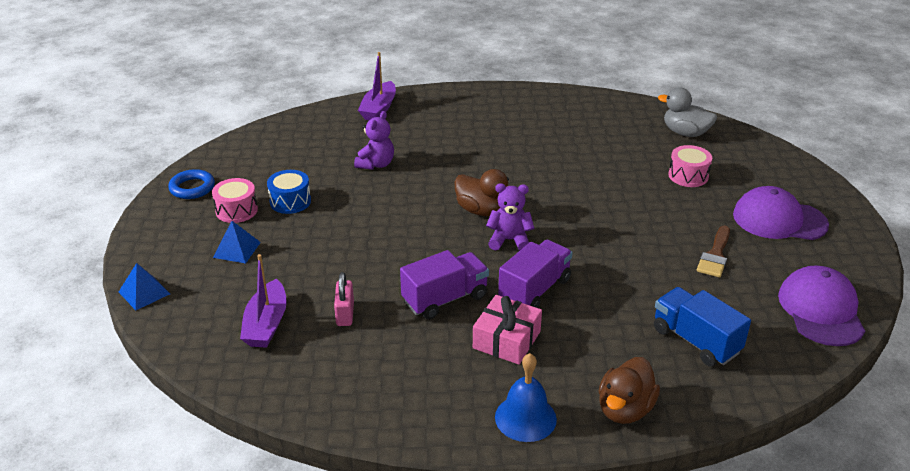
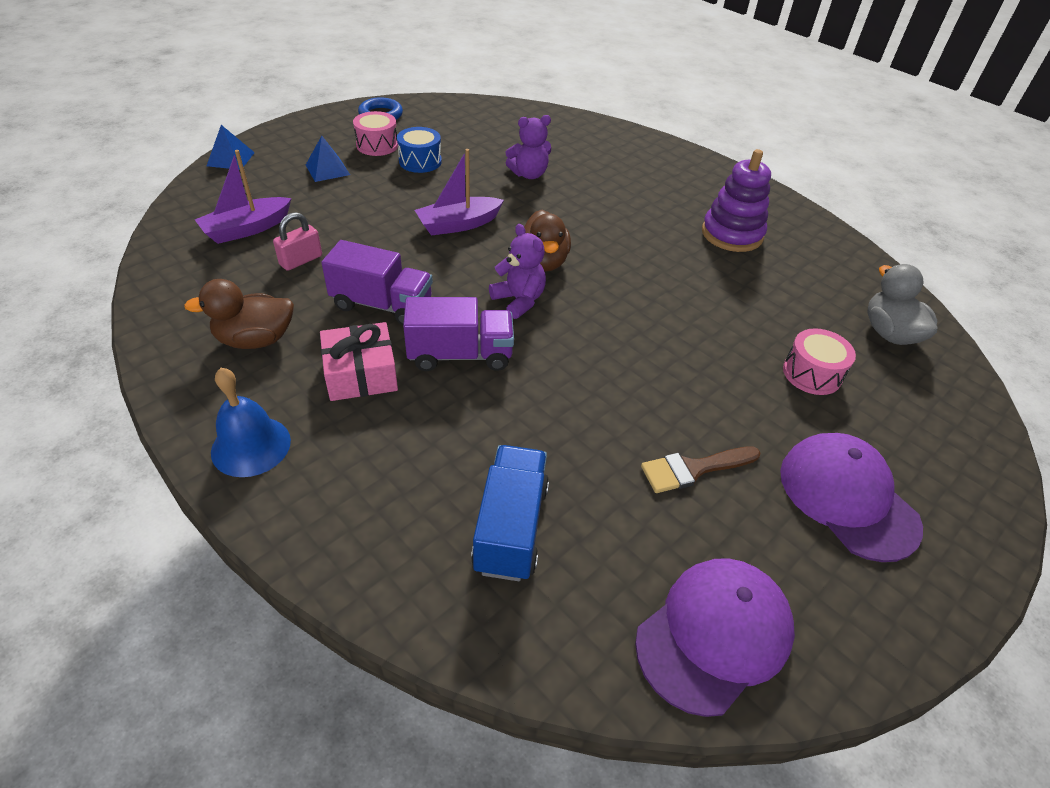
camera: 45 degrees right, 10 degrees up
purple boat [358,52,396,120] -> purple boat moved to [415,149,504,236]
brown duck [599,357,660,424] -> brown duck moved to [184,279,294,349]
none -> purple stacking toy [702,149,771,252]

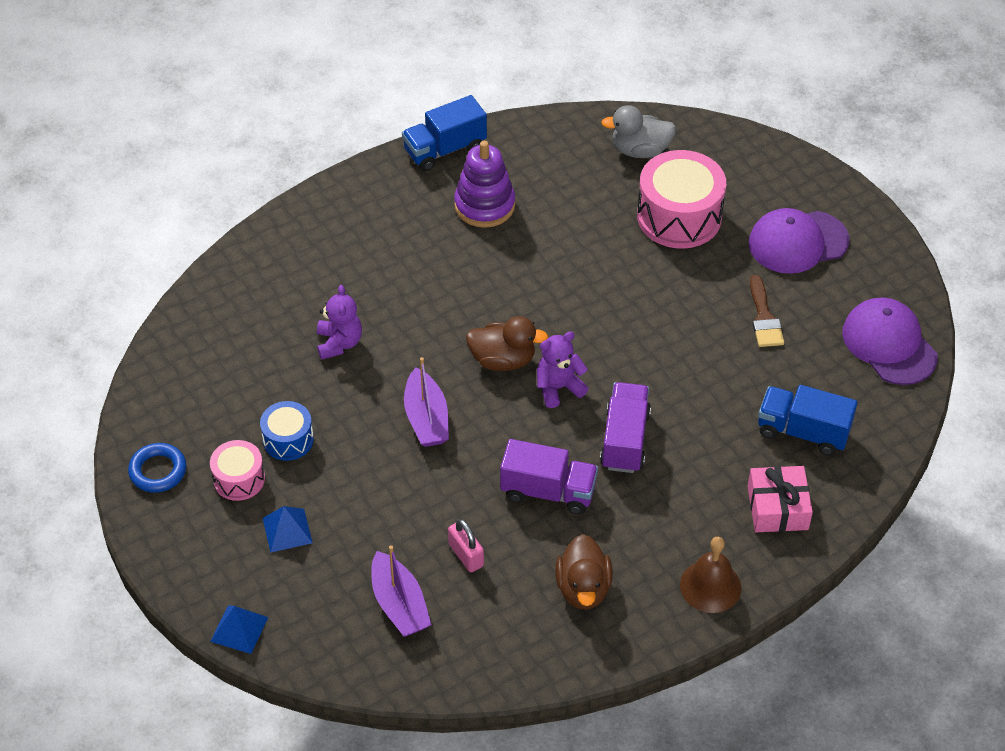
camera: 75 degrees left, 5 degrees up
blue bell [211,368,291,477] -> brown bell [680,537,741,613]
pink gift [320,322,398,401] -> pink gift moved to [747,466,813,532]
purple truck [322,240,433,325] -> purple truck turned 75 degrees clockwise [500,439,598,515]
pink drum [783,328,856,395] -> pink drum [637,150,726,249], size x1.83
none -> blue truck [402,95,487,171]

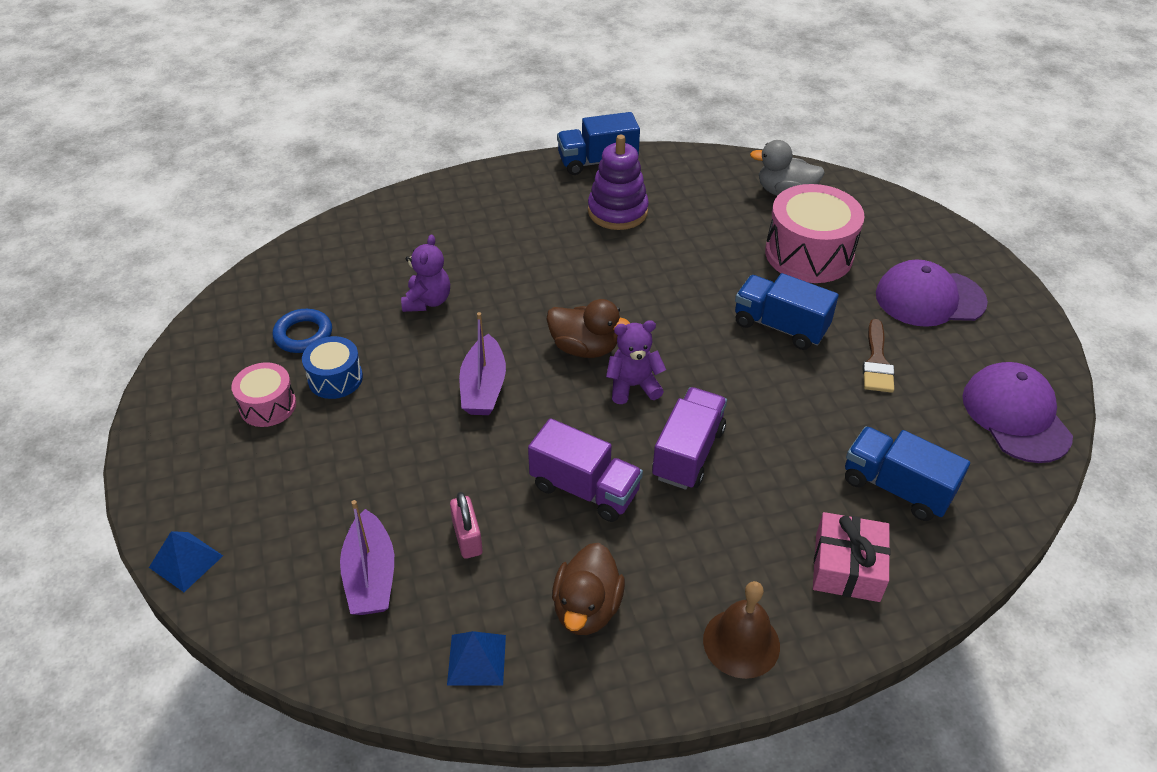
camera: 15 degrees right, 5 degrees down
blue ring [128,443,186,493] -> blue ring moved to [273,309,332,353]
blue pyramid [263,506,312,553] -> blue pyramid moved to [447,631,506,686]
none -> blue truck [735,273,839,350]

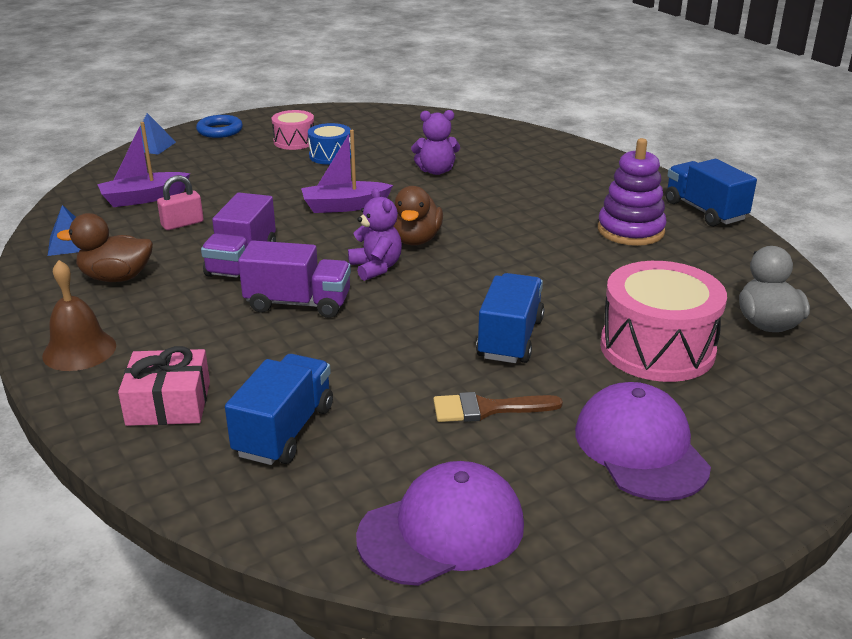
camera: 75 degrees right, 15 degrees down
blue ring [273,309,332,353] -> blue ring moved to [196,115,243,138]

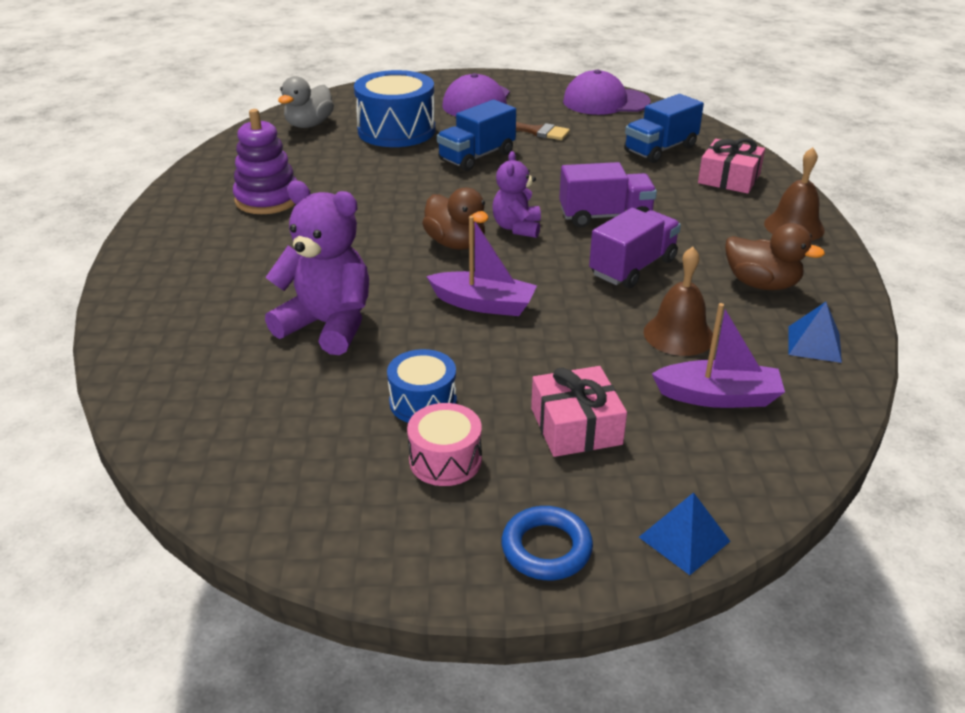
camera: 150 degrees left, 5 degrees up
pink padlock [157,175,204,230] -> brown bell [644,247,713,356]
purple truck [238,240,351,318] -> purple truck turned 135 degrees clockwise [559,162,657,228]
brown duck [393,186,443,246] -> brown duck turned 105 degrees clockwise [422,188,488,250]
purple teddy bear [411,110,460,175] -> purple teddy bear [265,181,369,355], size x1.65
pink drum [600,261,727,382] -> blue drum [354,70,435,147]
blue truck [666,159,757,227] -> none
none -> pink gift [531,366,627,457]

